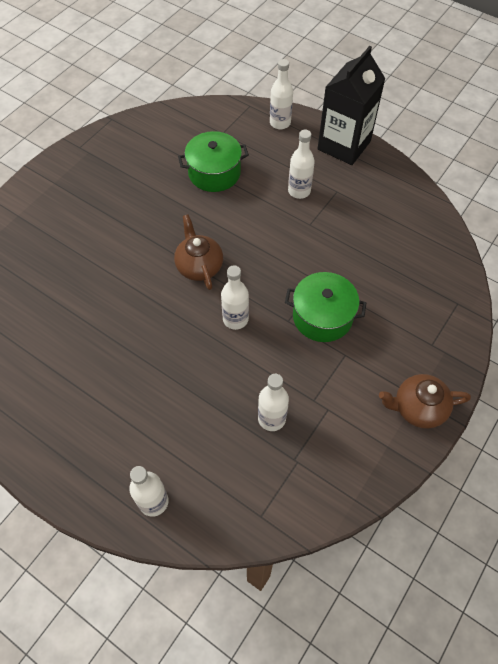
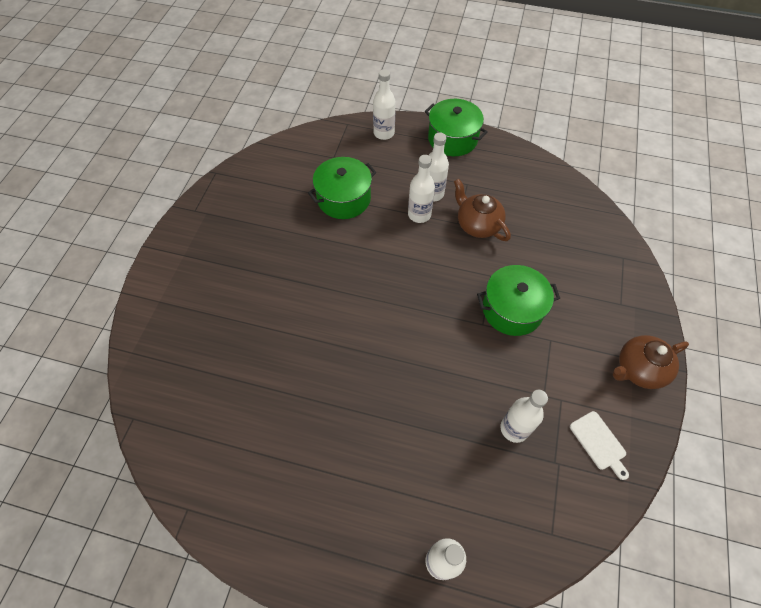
camera: 20 degrees left, 0 degrees up
brown teapot [174,214,223,290] -> brown teapot moved to [454,179,511,241]
white bottle [221,265,249,330] -> white bottle moved to [408,155,435,223]
black carton [318,46,386,165] -> green pot [425,99,488,156]
none -> white cutting board [570,411,629,480]

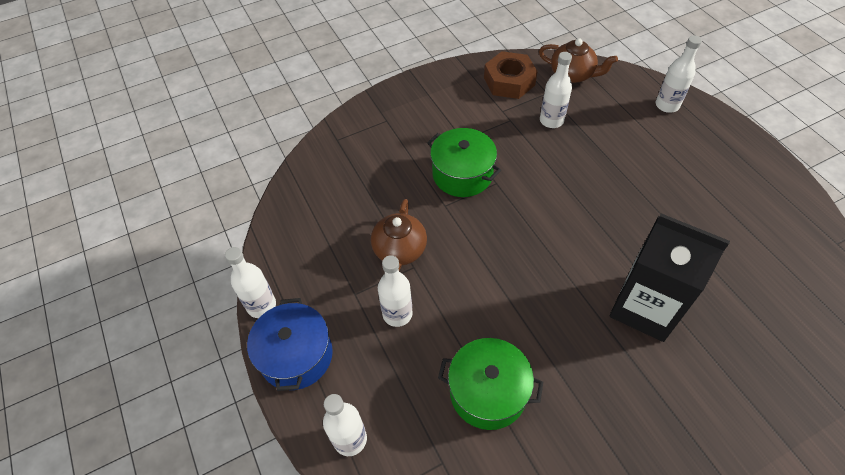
camera: 130 degrees left, 5 degrees down
white bottle [408,155,435,223] -> white bottle moved to [225,247,276,318]
green pot [425,99,488,156] -> blue pot [247,298,333,391]
white cutting board [570,411,629,480] -> brown nut [484,51,538,99]
brown teapot [613,335,689,389] -> brown teapot moved to [539,38,618,83]
none -> black carton [610,213,730,342]

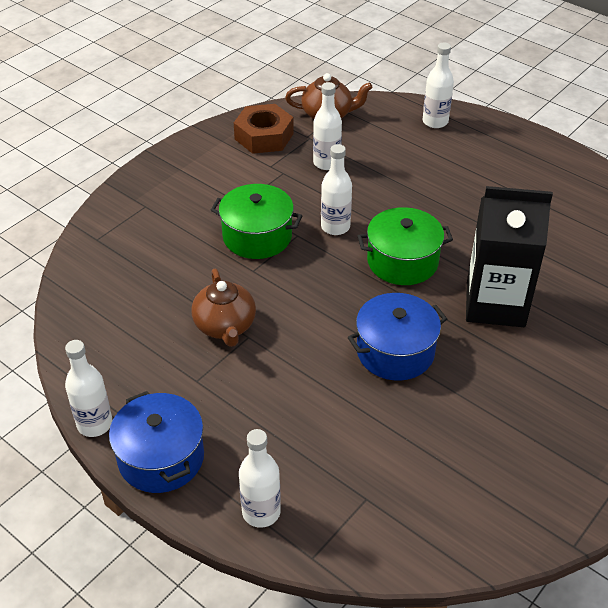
camera: 25 degrees left, 10 degrees down
white bottle [378,255,413,327] -> white bottle moved to [321,144,352,235]
green pot [438,338,543,430] -> green pot moved to [358,207,453,285]
none -> blue pot [348,293,447,381]

